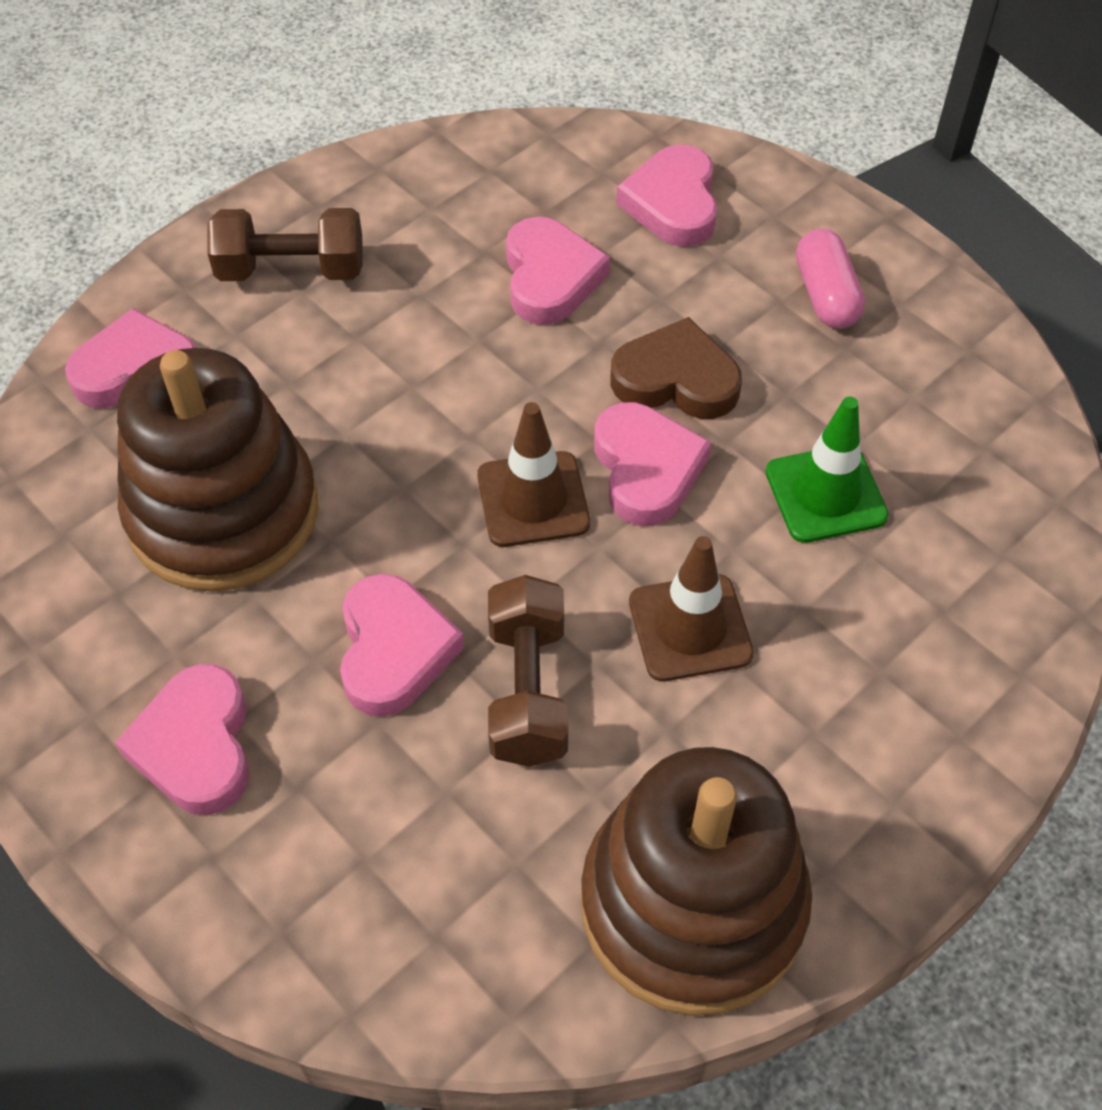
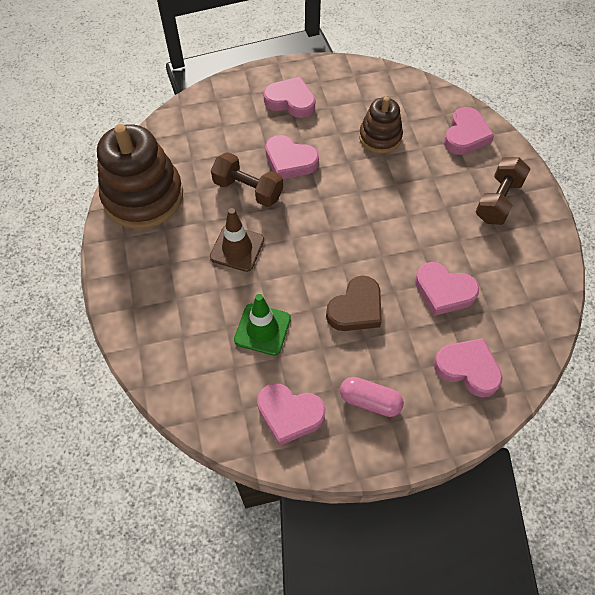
camera: 120 degrees right, 5 degrees up
brown stacking toy [117,348,319,592] -> brown stacking toy [359,97,403,153], size x0.56
brown traffic cone [477,402,590,547] -> none
pink heart [594,402,711,526] -> pink heart moved to [257,383,326,446]

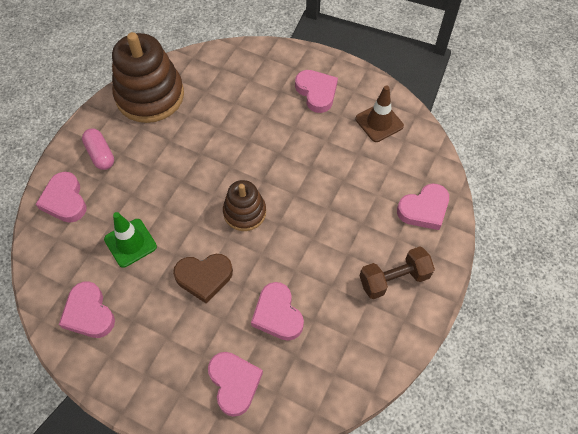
camera: 40 degrees right, 0 degrees up
brown traffic cone [210,208,264,272] -> brown traffic cone moved to [355,86,404,142]
brown dumbbell [211,152,283,207] -> none
pink heart [265,135,319,179] -> pink heart moved to [36,172,86,223]
pink capsule [340,377,404,417] -> pink capsule moved to [82,128,114,170]
brown stacking toy [359,97,403,153] -> brown stacking toy moved to [223,180,266,231]

